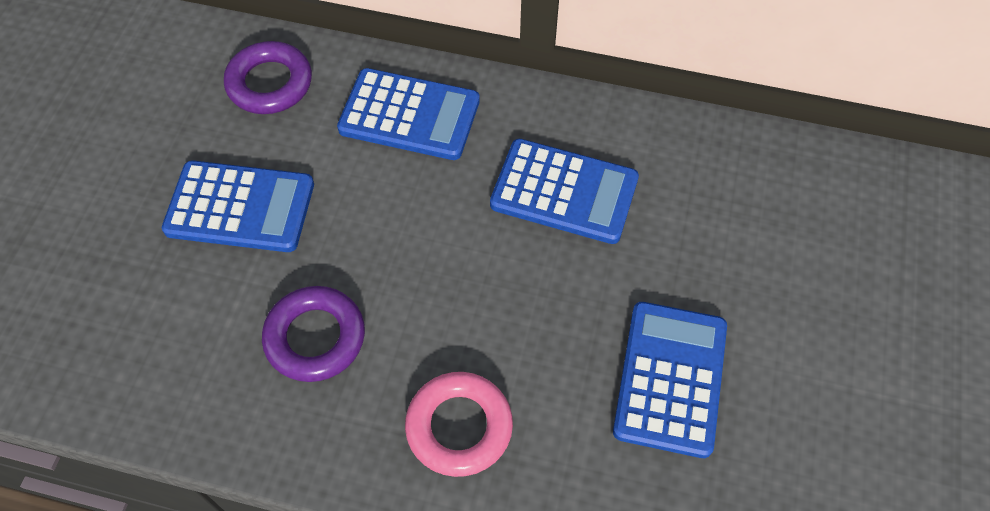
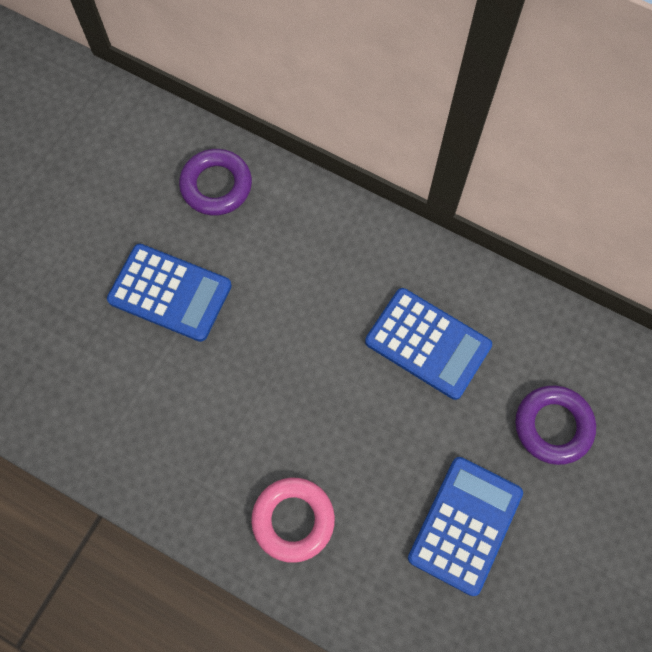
camera: 15 degrees right, 10 degrees up
purple ring [262,286,365,382] -> purple ring moved to [515,386,596,465]
blue calculator [337,68,480,160] -> none

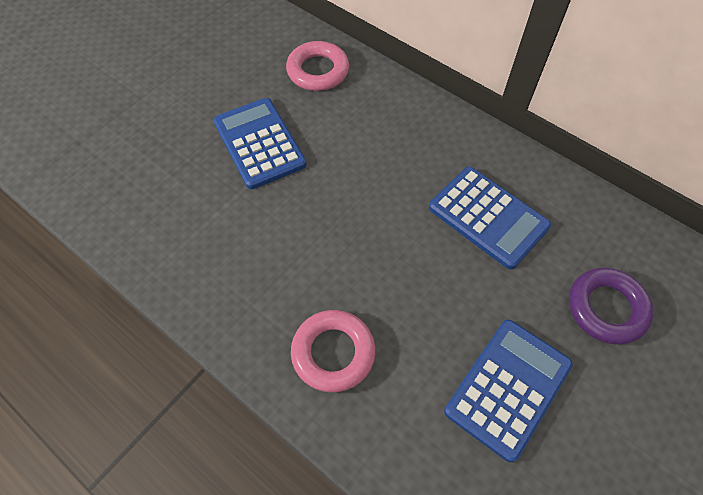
camera: 10 degrees right, 10 degrees down
blue calculator [107,244,232,342] -> blue calculator turned 150 degrees counterclockwise [213,98,307,189]
purple ring [179,149,252,216] -> pink ring [286,41,349,91]

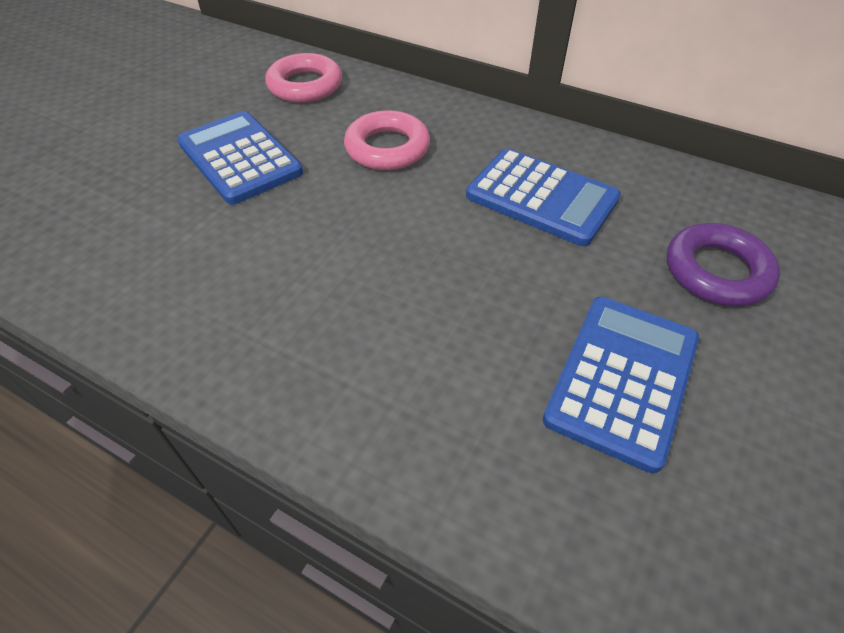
camera: 10 degrees left, 10 degrees down
pink ring [291,310,375,392] -> pink ring moved to [344,110,430,170]

